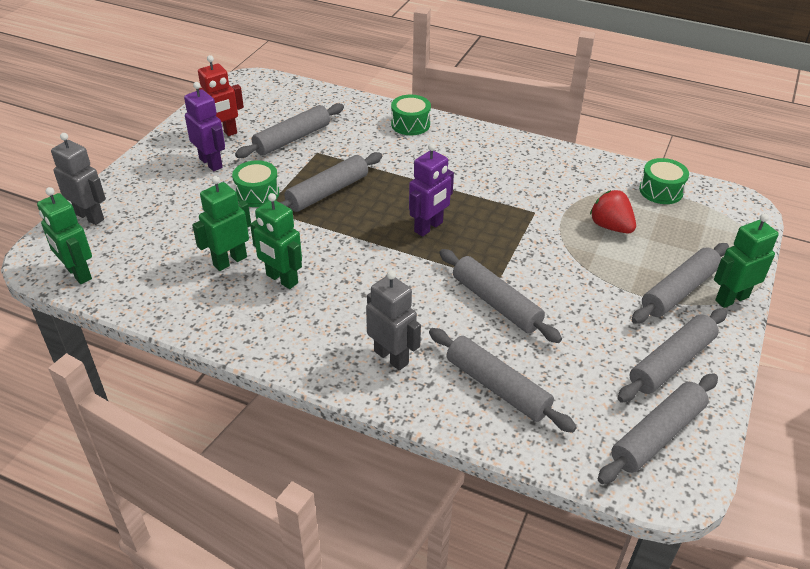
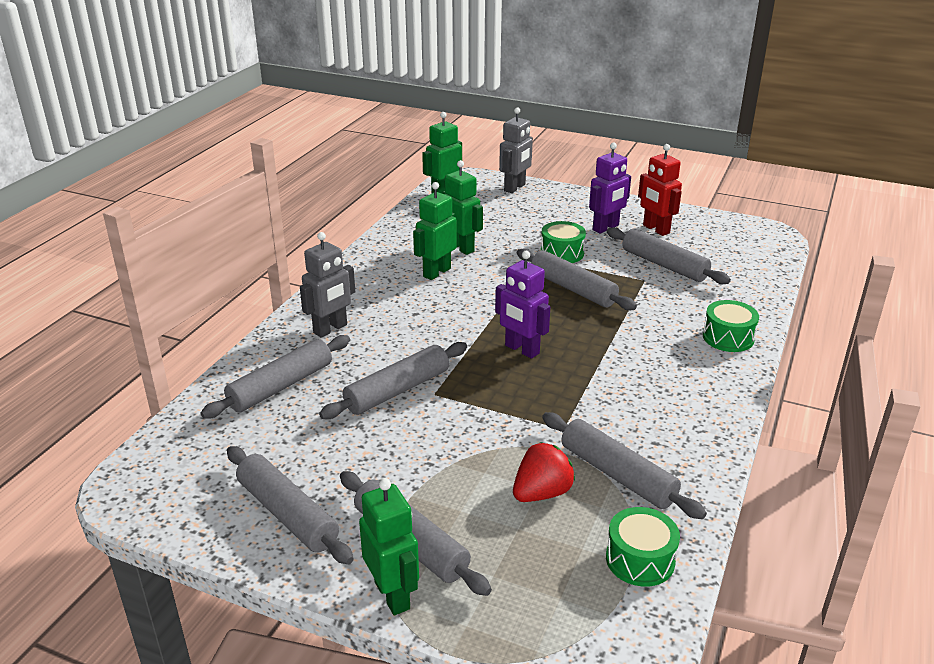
camera: 90 degrees right, 10 degrees down
grey rolling pin [598,373,718,484] -> grey rolling pin moved to [542,412,707,519]

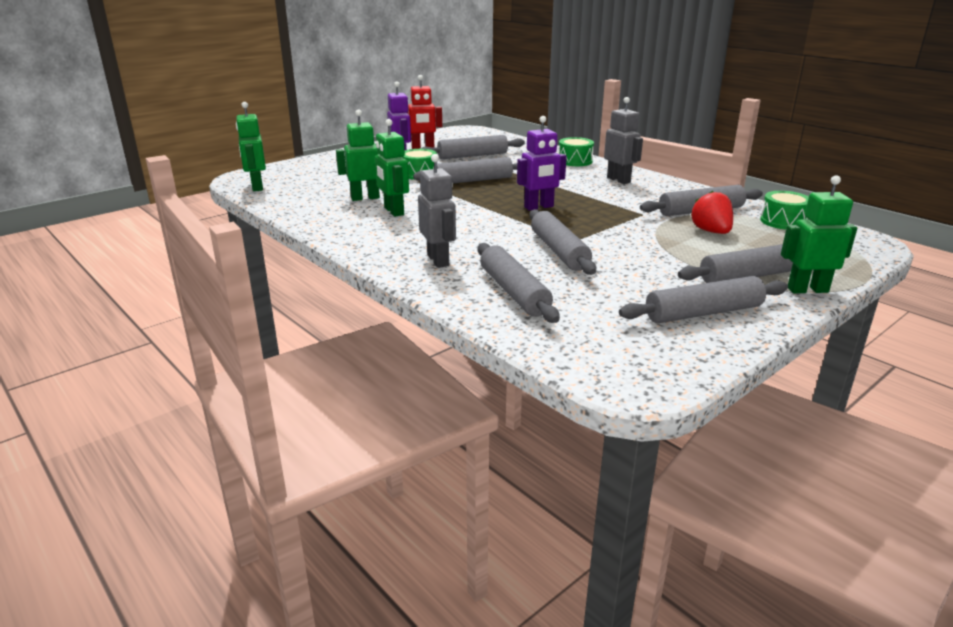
camera: 65 degrees left, 5 degrees down
grey robot [499,107,533,193] -> grey robot moved to [604,97,643,184]

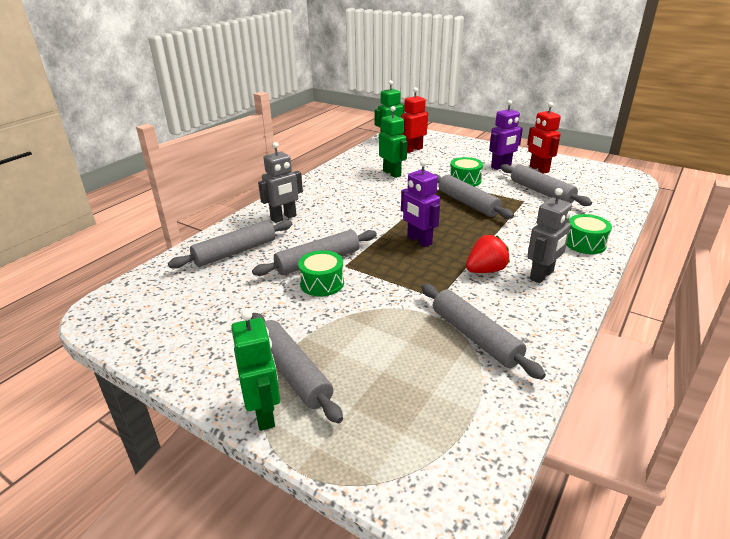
camera: 75 degrees right, 5 degrees up
green robot [375,119,409,217] -> none
grey rolling pin [619,276,788,323] -> none
red strawberry [690,191,733,234] -> red strawberry moved to [466,235,510,273]
green drum [760,191,809,230] -> green drum moved to [298,250,344,297]
none -> red robot [400,87,428,153]

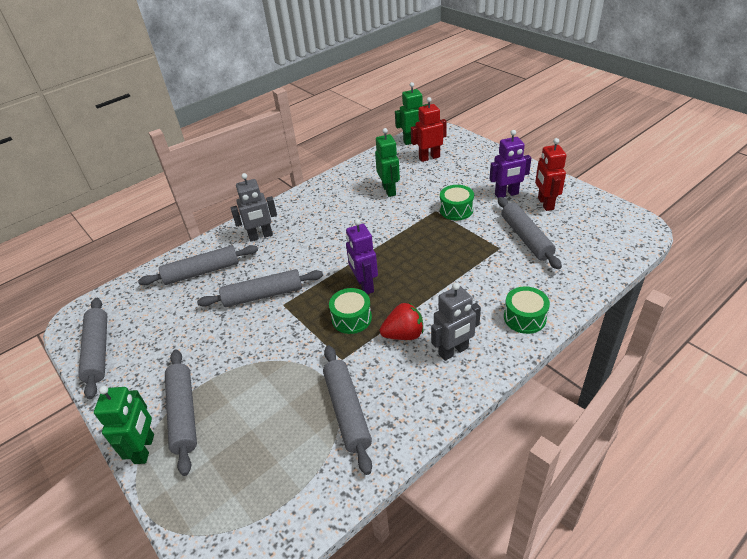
camera: 20 degrees right, 10 degrees up
green drum [298,250,344,297] -> green drum moved to [329,288,372,334]
grey rolling pin [435,174,514,219] -> grey rolling pin moved to [78,298,107,399]

